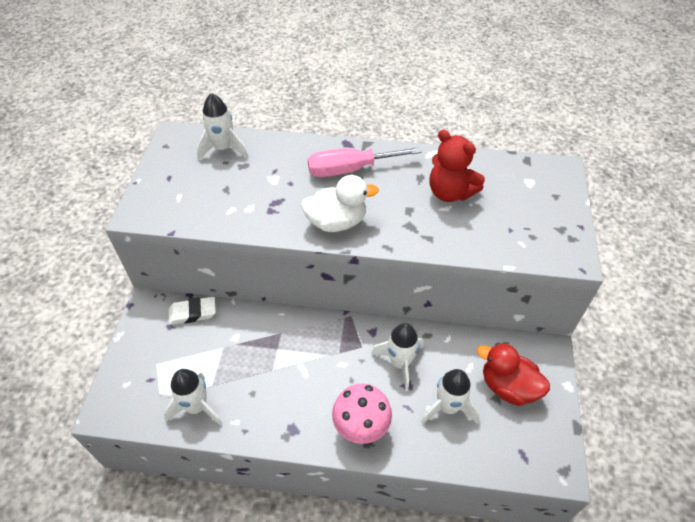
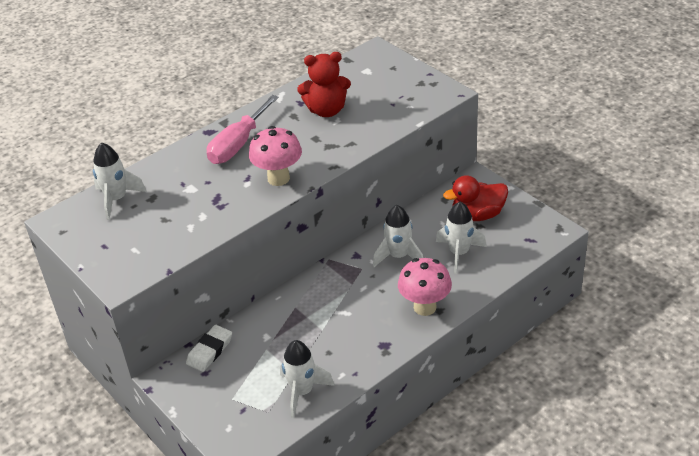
camera: 45 degrees left, 10 degrees down
white duck [301,175,379,232] -> pink mushroom [249,126,302,186]

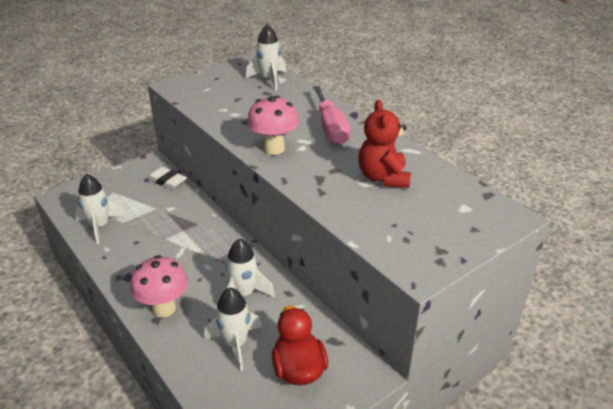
camera: 90 degrees right, 5 degrees down
pink screwdriver [207,95,279,164] -> pink screwdriver turned 135 degrees counterclockwise [313,86,351,145]

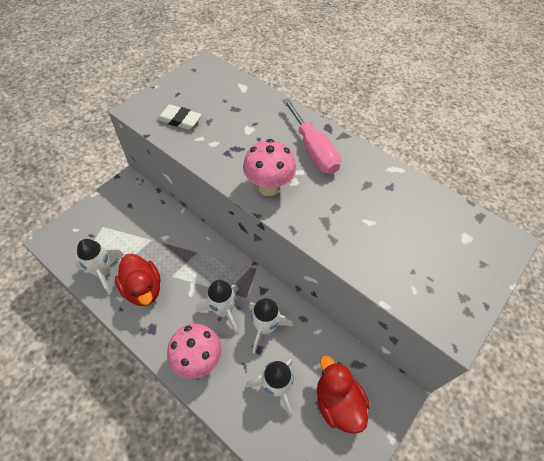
camera: 15 degrees left, 20 degrees up
white eraser [147,167,187,189] -> white eraser moved to [157,105,202,130]
white rocket [246,24,286,91] -> white rocket moved to [196,280,239,334]
red teddy bear [358,100,411,188] -> none
none -> red duck [115,254,161,306]

